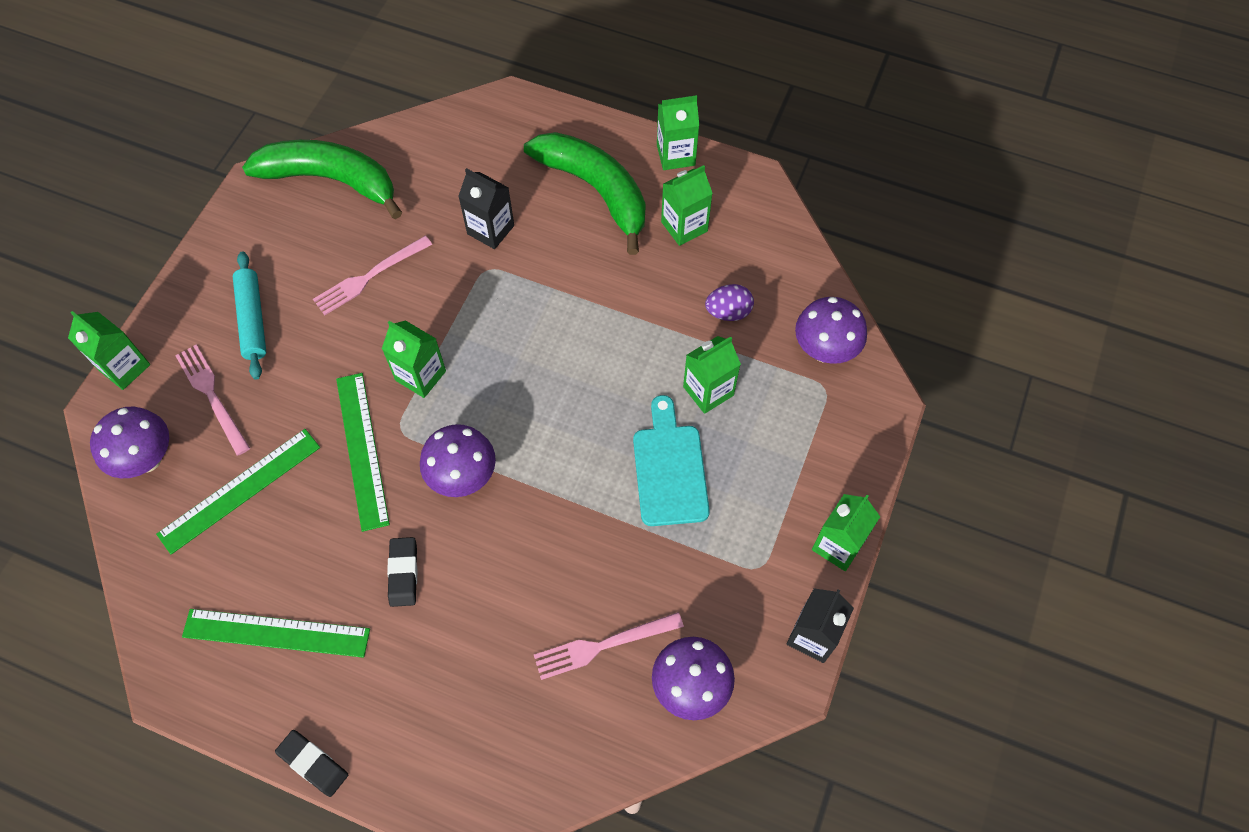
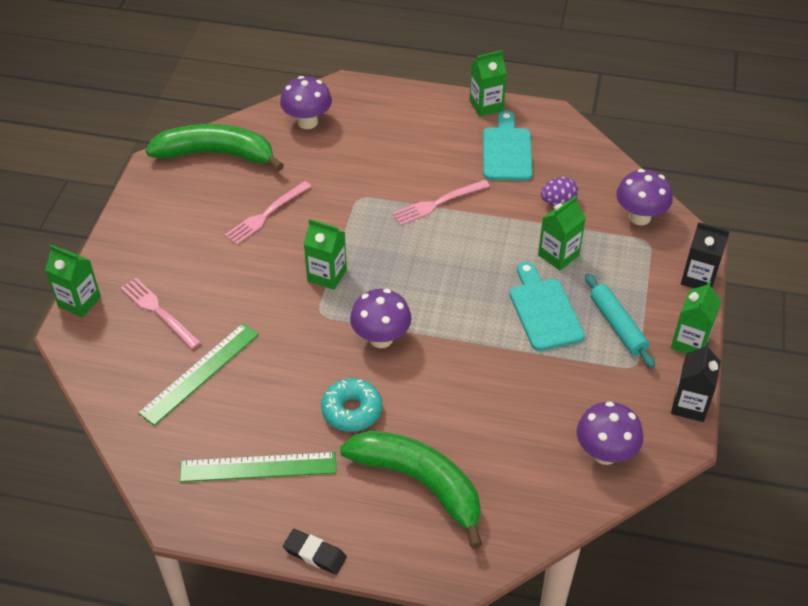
camera: 10 degrees left, 15 degrees down
purple mushroom [90,407,169,478] -> purple mushroom moved to [280,76,332,129]
turquoise rolling pin [233,251,266,380] -> turquoise rolling pin moved to [585,273,655,368]
green ruler [336,373,390,532] -> none
black eraser [387,537,417,607] -> turquoise donut [321,378,382,432]
black carton [458,168,514,249] -> black carton moved to [681,222,730,288]
green banana [524,132,646,255] -> green banana moved to [340,431,482,549]
pink fork [534,612,684,680] -> pink fork moved to [392,180,490,226]
green carton [661,165,713,246] -> turquoise cutting board [483,111,533,181]

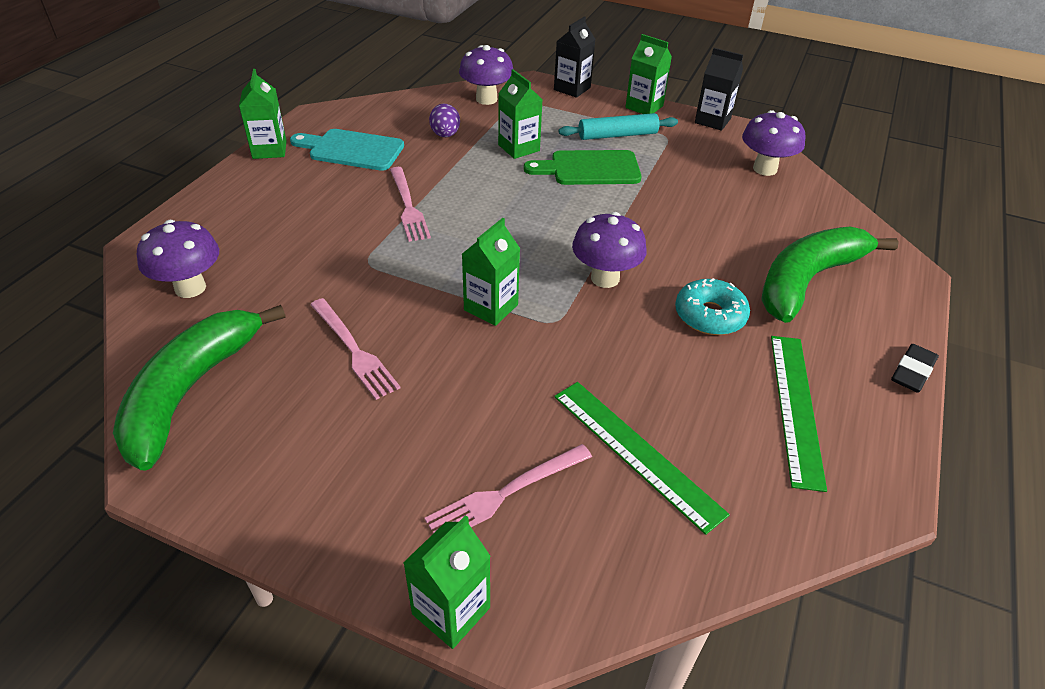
camera: 80 degrees left, 5 degrees down
turquoise cutting board [510,262,585,351] -> green cutting board [524,150,641,185]

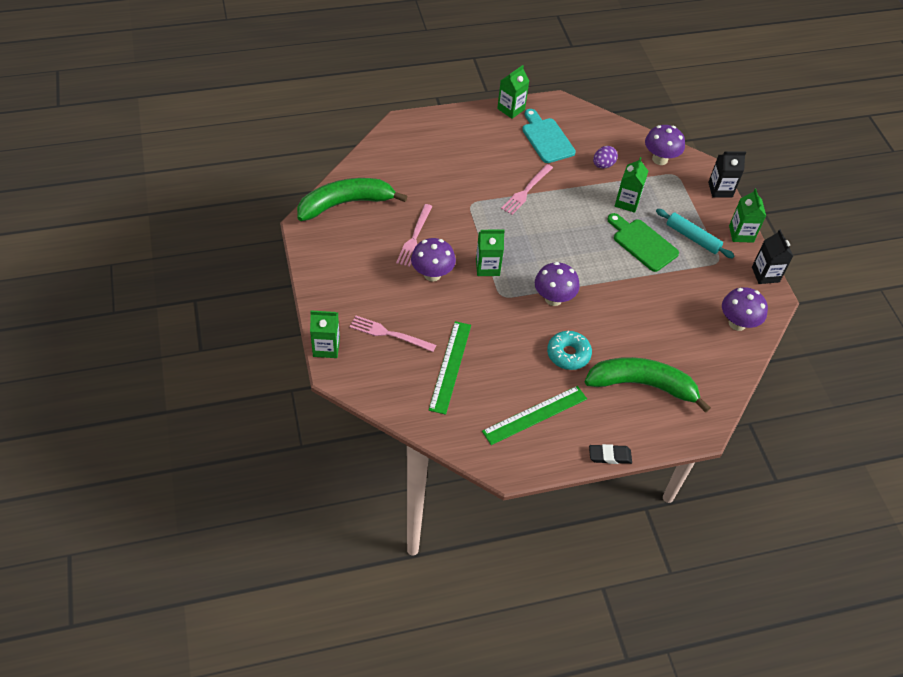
camera: 50 degrees right, 10 degrees up
purple mushroom [137,220,219,298] -> purple mushroom moved to [411,238,456,282]

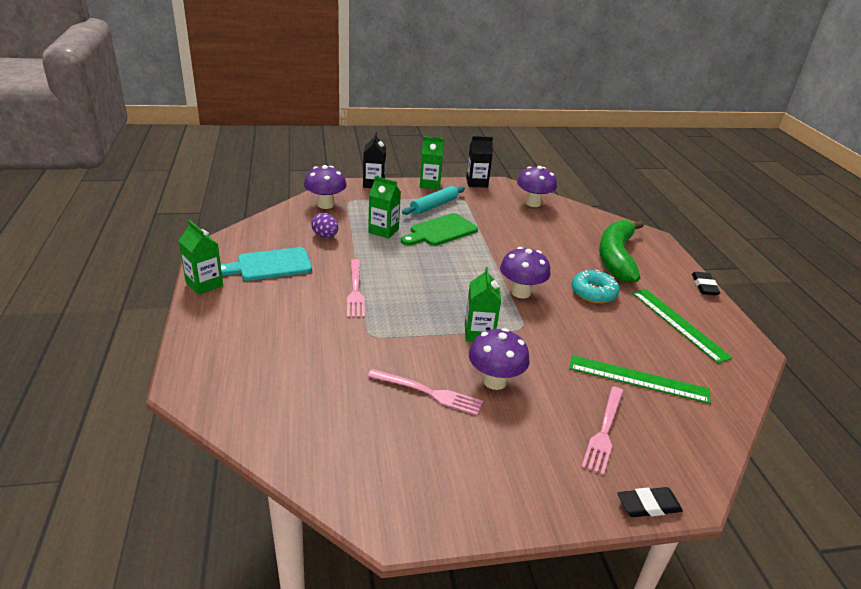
camera: 85 degrees left, 20 degrees down
green banana [297,178,407,221] -> none
green carton [310,310,340,358] -> black eraser [618,487,683,517]
pink fork [501,164,553,215] -> pink fork turned 45 degrees clockwise [347,259,365,317]

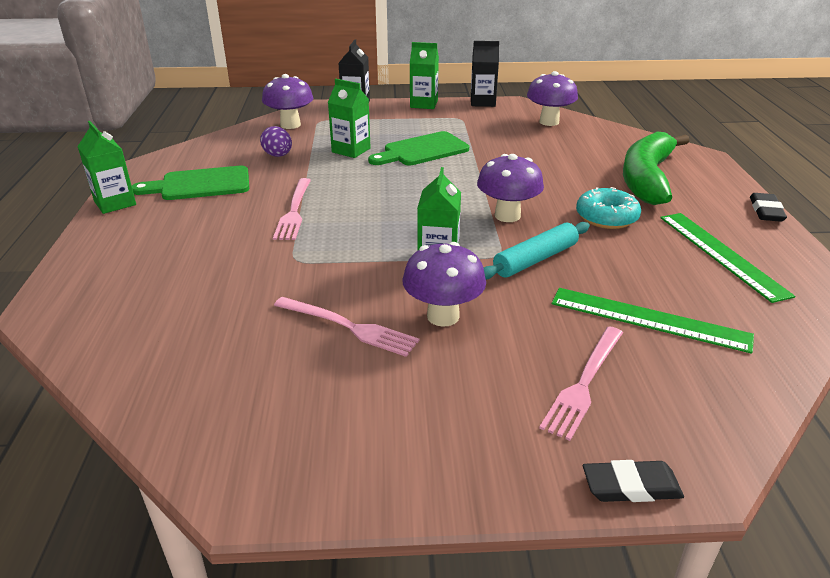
camera: 10 degrees right, 0 degrees up
turquoise cutting board [221,247,312,281] -> green cutting board [132,166,249,200]
turquoise rolling pin [402,186,465,215] -> turquoise rolling pin moved to [483,222,590,280]

